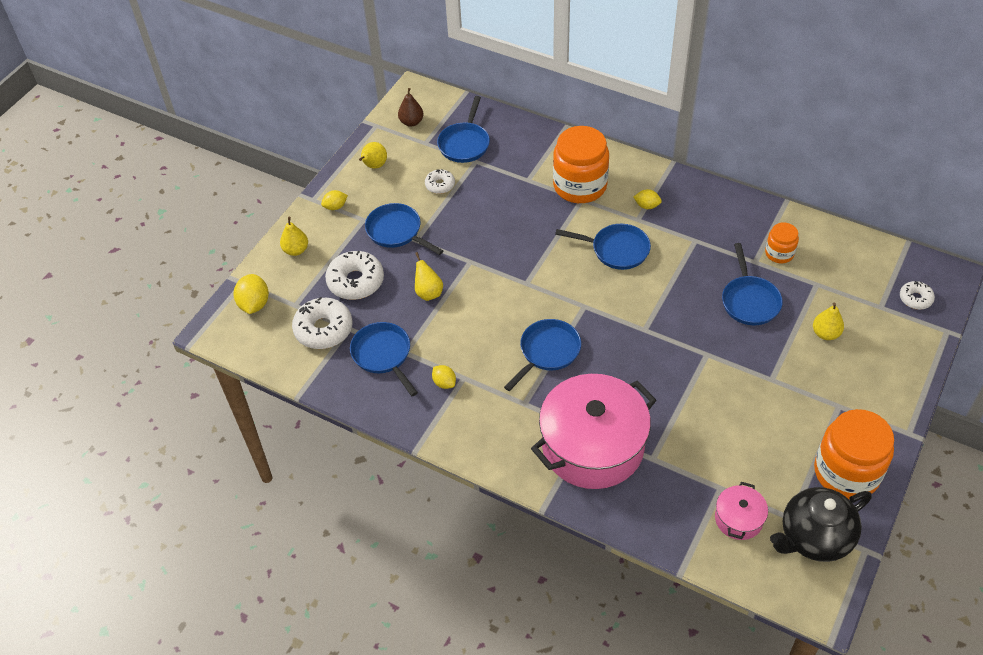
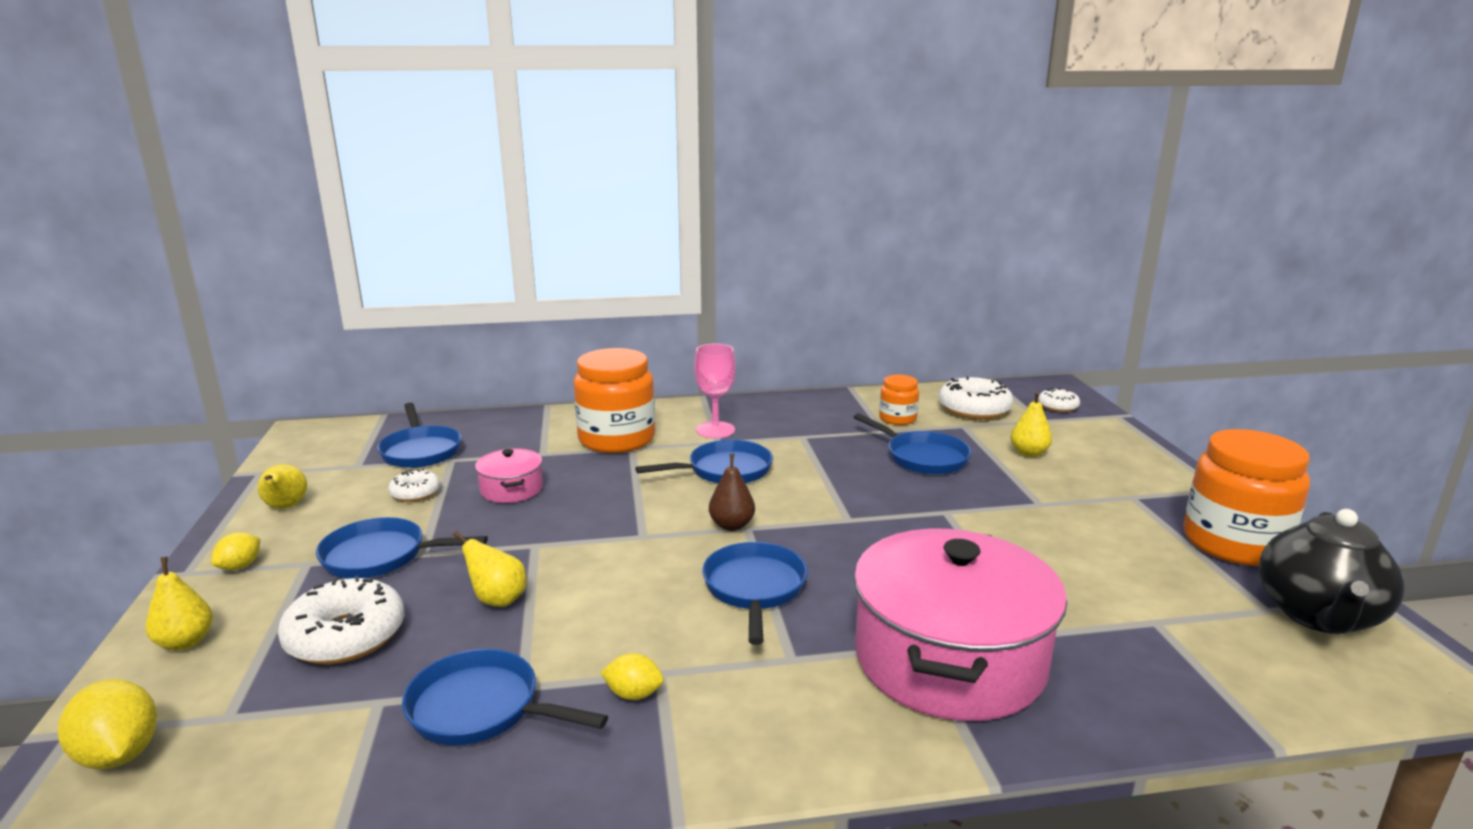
camera: 40 degrees left, 30 degrees down
white donut [292,297,353,349] -> white donut moved to [939,376,1013,420]
brown pear [398,88,424,127] -> brown pear moved to [709,454,755,531]
yellow lemon [633,189,662,209] -> pink goblet [694,344,736,438]
pink pot [715,482,768,540] -> pink pot moved to [475,448,543,503]

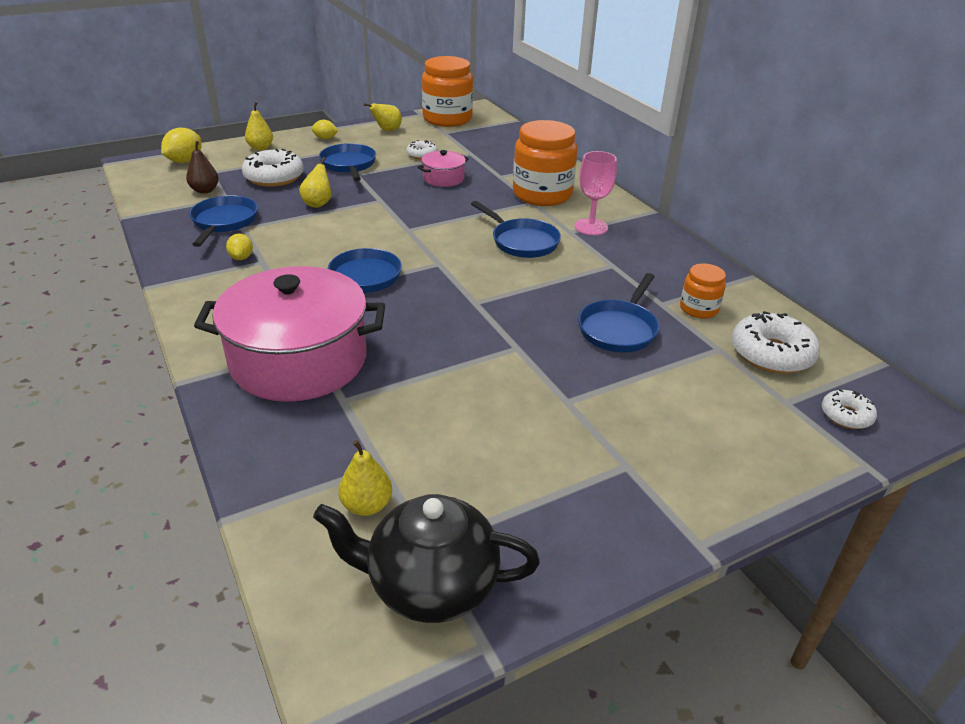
camera: 70 degrees right, 15 degrees up
blue pan [377,403,462,468] -> none
brown pear [709,454,755,531] -> brown pear moved to [186,141,219,194]
yellow pear [1010,392,1052,457] -> yellow pear moved to [338,440,392,516]
orange jar [1183,429,1310,566] -> orange jar moved to [422,56,473,127]

